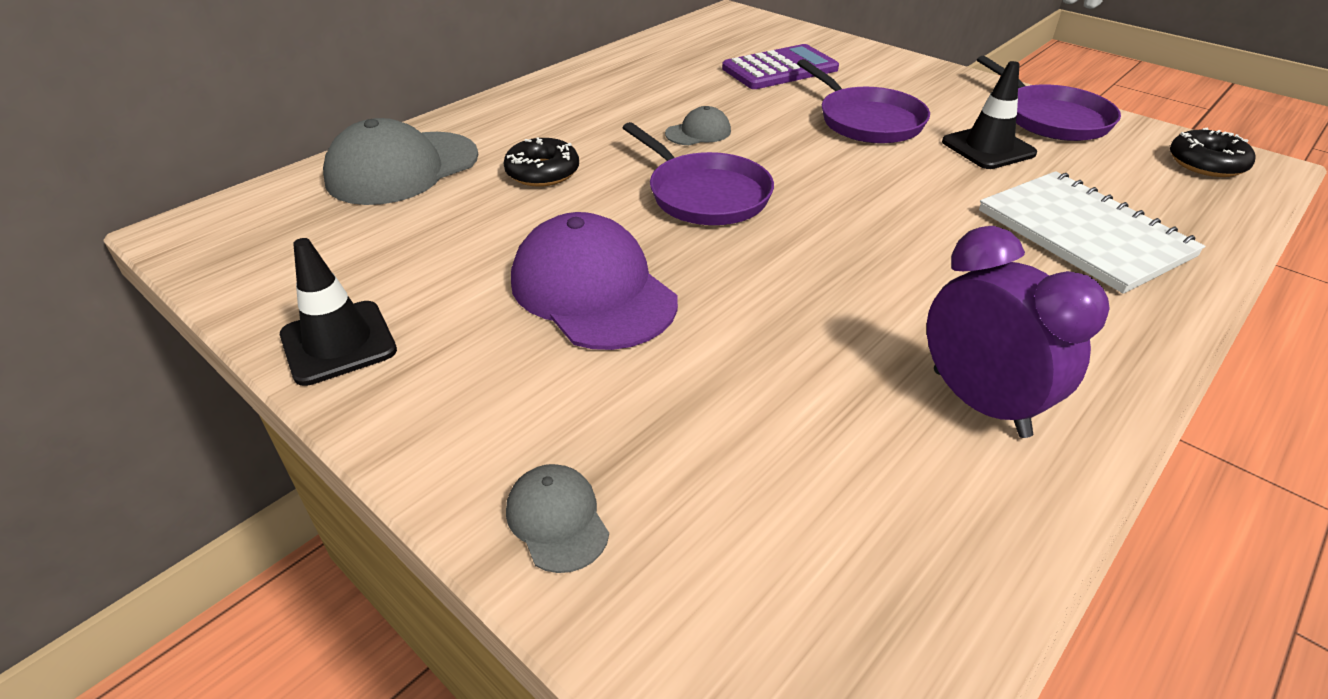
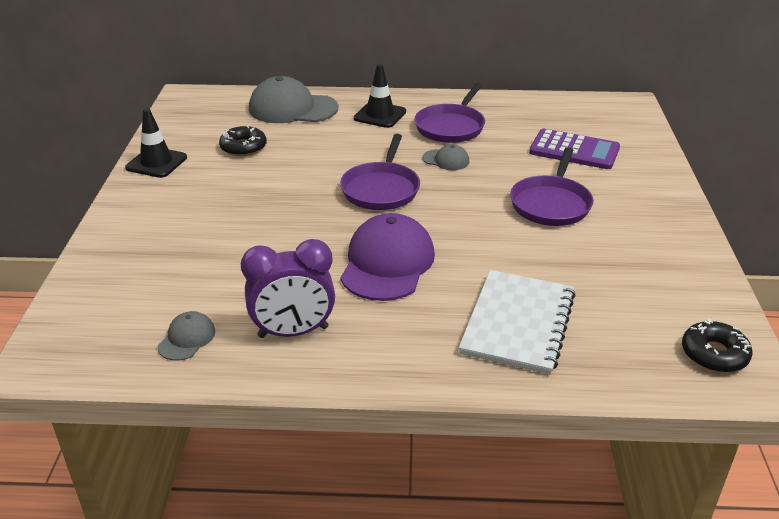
camera: 50 degrees right, 5 degrees down
black donut [504,137,579,187] -> black donut moved to [219,126,267,156]
grey cap [506,464,609,573] -> grey cap moved to [158,311,215,361]
purple cap [511,212,678,350] -> purple cap moved to [340,213,435,301]
purple clock [927,226,1110,438] -> purple clock turned 60 degrees clockwise [241,239,335,338]
black traffic cone [942,61,1037,169] -> black traffic cone moved to [353,64,406,128]
purple pan [977,56,1121,141] -> purple pan moved to [414,83,485,143]

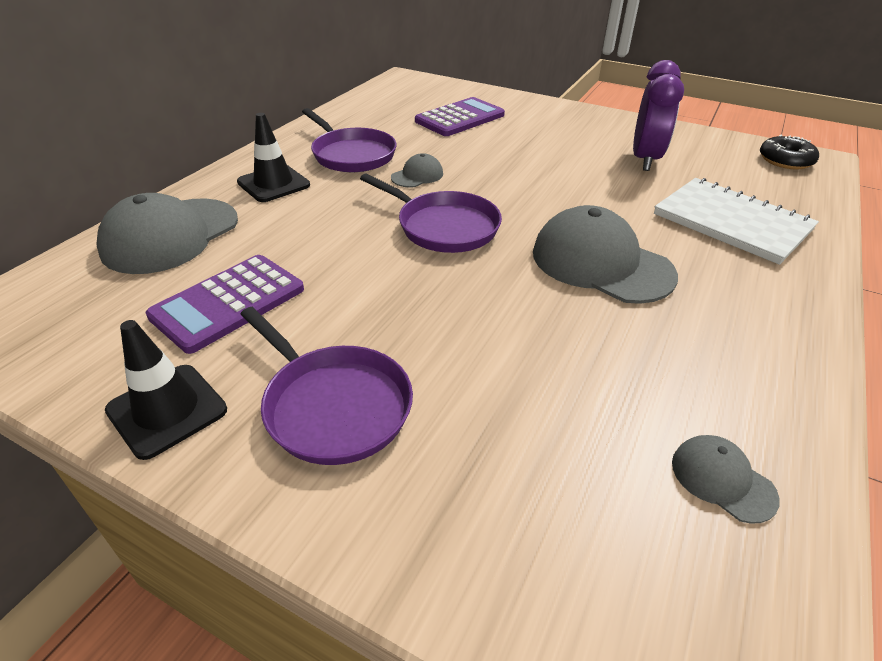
camera: 65 degrees left, 5 degrees up
black donut [219,126,267,156] -> purple calculator [146,255,304,354]
purple clock [241,239,335,338] -> purple clock moved to [633,60,684,171]
purple cap [340,213,435,301] -> grey cap [533,205,678,304]
purple pan [510,147,594,226] -> purple pan moved to [240,307,413,465]

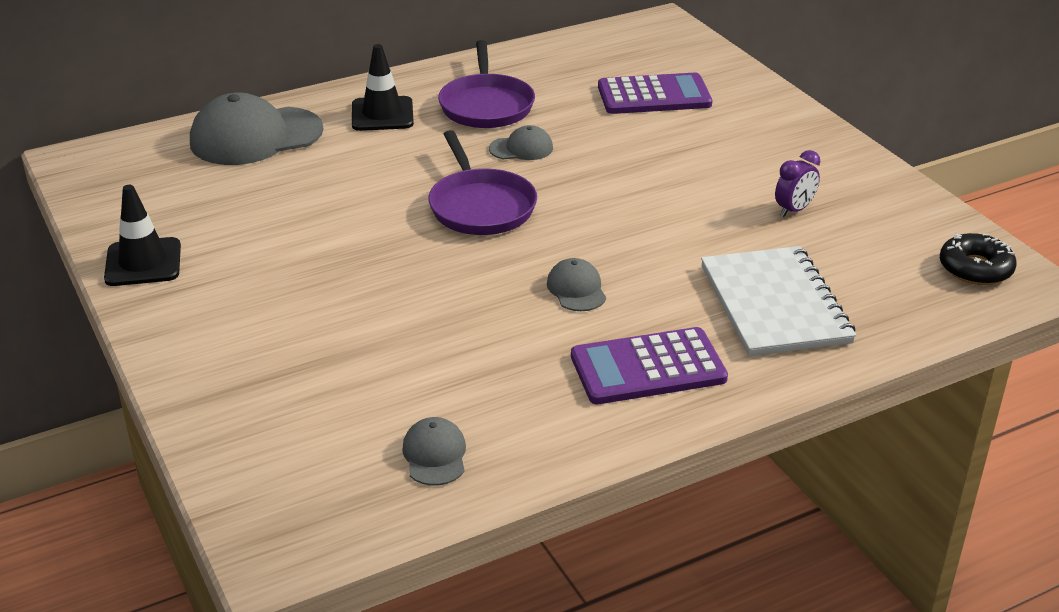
camera: 35 degrees right, 5 degrees down
purple calculator [146,255,304,354] -> purple calculator moved to [571,327,728,404]
purple pan [240,307,413,465] -> none
grey cap [533,205,678,304] -> grey cap [547,258,606,311], size x0.48
purple clock [633,60,684,171] -> purple clock [775,150,820,217], size x0.54

